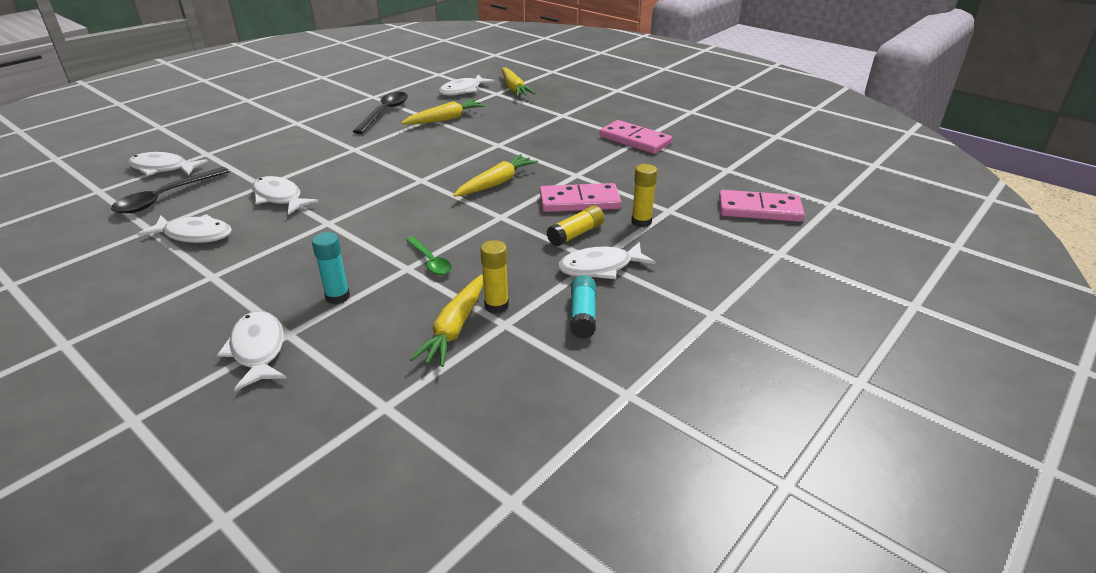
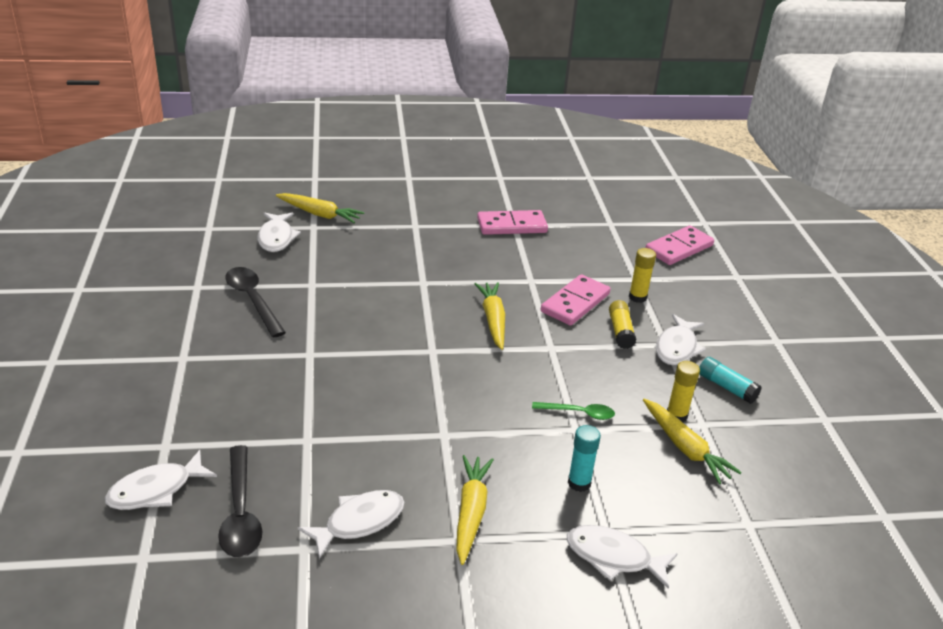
camera: 50 degrees left, 0 degrees up
white fish [252,176,319,215] -> none
yellow carrot [401,99,486,125] -> yellow carrot moved to [456,455,494,565]

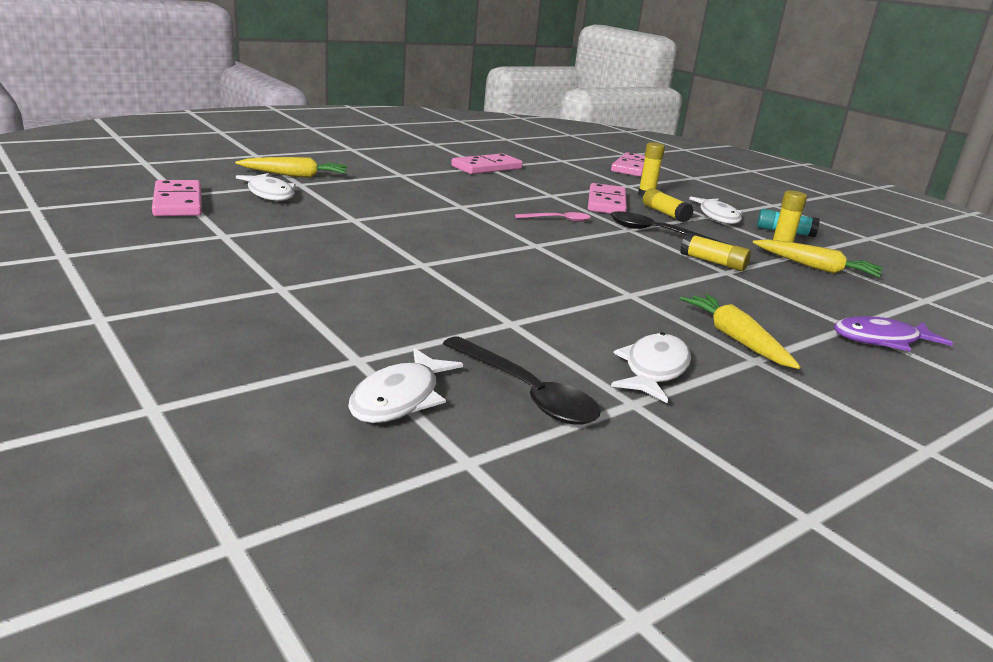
camera: 30 degrees left, 10 degrees down
black spoon [225,267,286,337] -> black spoon moved to [610,211,730,245]
yellow carrot [475,282,505,350] -> pink spoon [515,212,591,222]
green spoon [532,402,615,420] -> yellow glue stick [680,233,751,271]
white fish [567,525,678,589] -> purple fish [834,316,953,352]
turquoise glue stick [568,425,601,492] -> none
none -> pink domino [152,180,202,216]

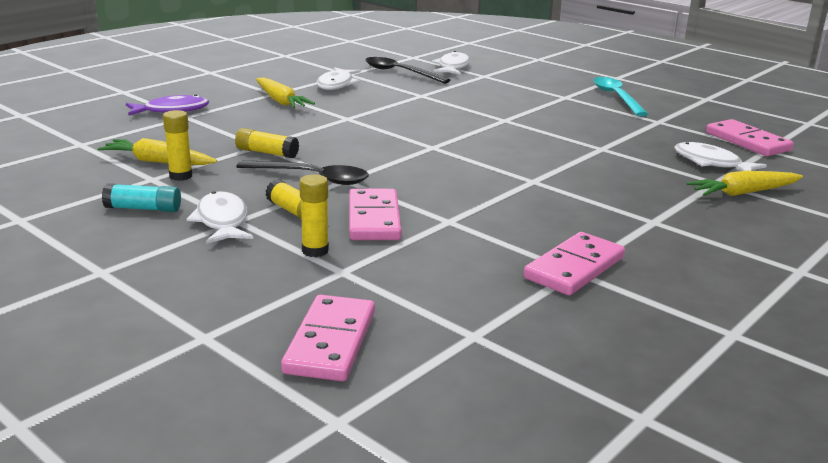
camera: 170 degrees right, 0 degrees up
pink spoon [515,212,591,222] -> none
none -> turquoise spoon [593,77,648,116]

